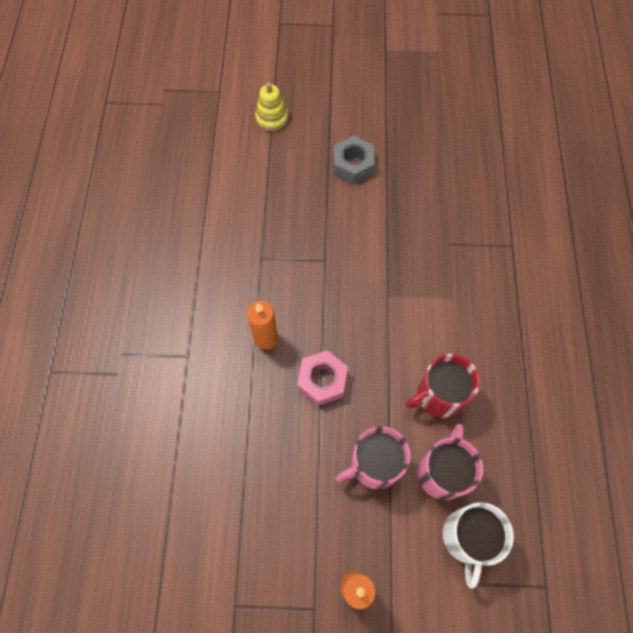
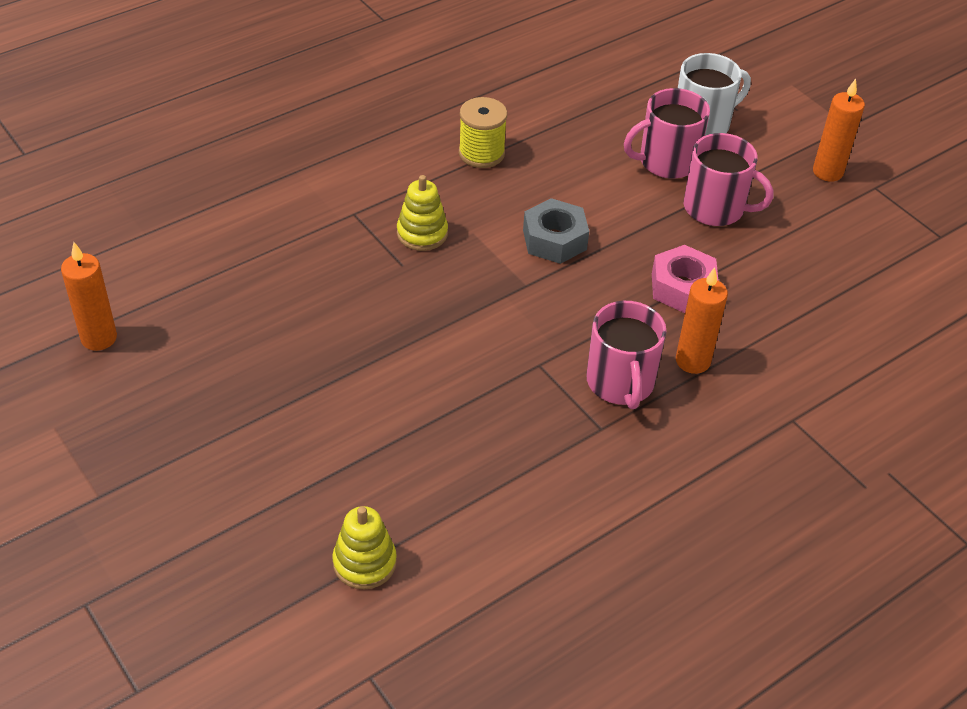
camera: 130 degrees left, 20 degrees down
grey nut [334,136,374,184] -> grey nut moved to [523,198,589,264]
red mug [405,354,480,418] -> none
none -> orange candle [61,242,117,351]
none -> yellow stacking toy [397,175,448,251]
none -> yellow spool [459,97,507,168]
none -> pink mug [586,301,667,409]

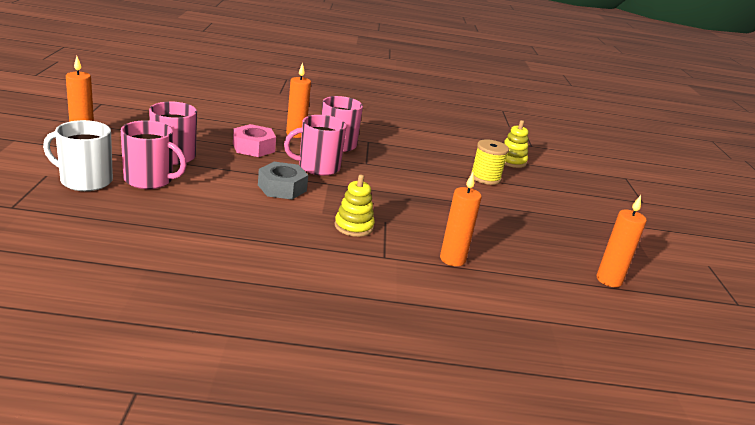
camera: 145 degrees left, 20 degrees down
yellow spool [459,97,507,168] -> yellow spool moved to [471,140,509,185]
none -> pink mug [284,115,347,176]
none -> orange candle [440,172,482,266]

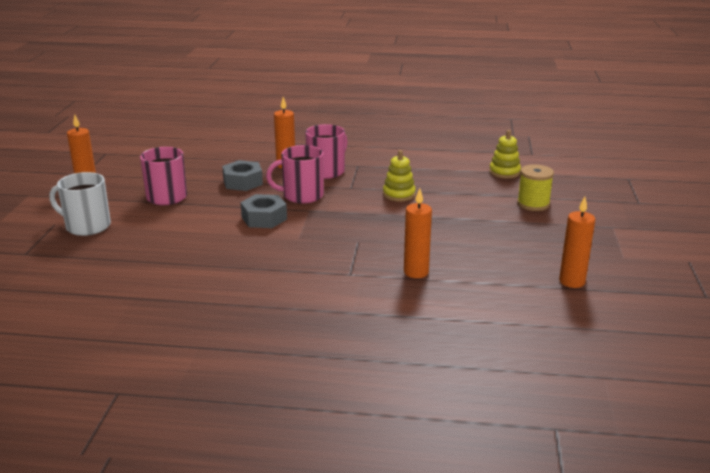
camera: 10 degrees right, 0 degrees up
pink mug [121,120,187,189] -> none
pink nut [233,124,276,157] -> grey nut [222,160,263,191]
yellow stacking toy [335,175,375,237] -> yellow stacking toy moved to [383,150,416,202]
yellow spool [471,140,509,185] -> yellow spool moved to [517,164,554,211]

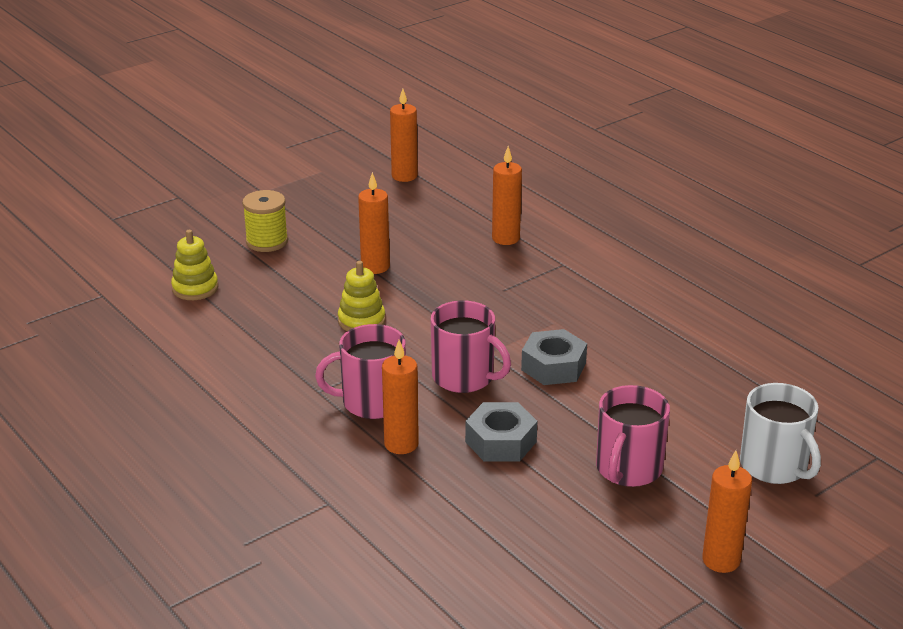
camera: 135 degrees left, 5 degrees up
none -> orange candle [358,172,390,274]

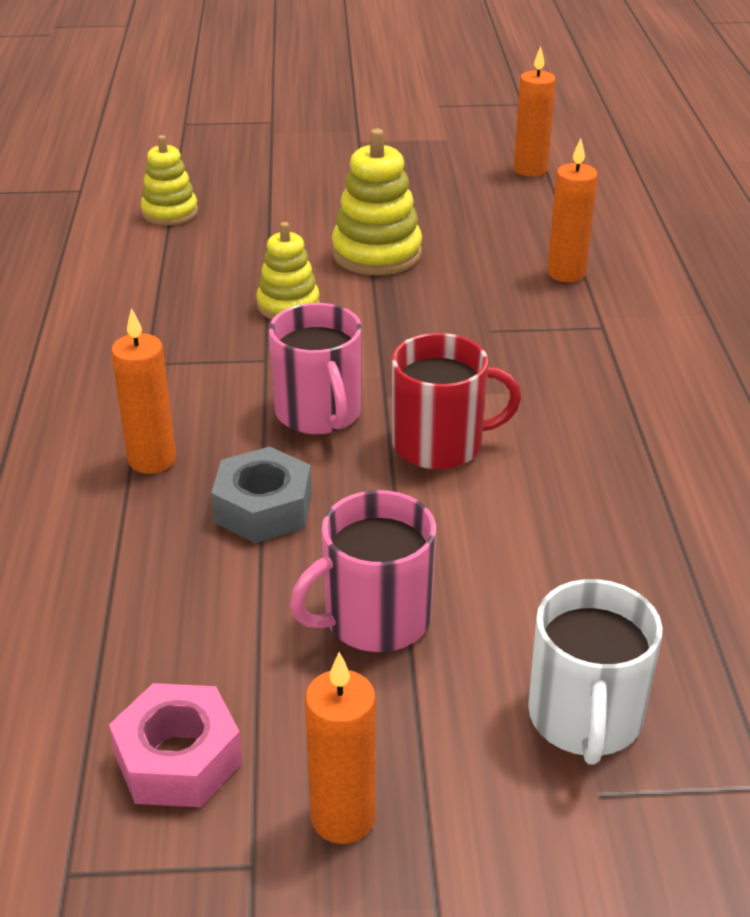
camera: 35 degrees right, 5 degrees up
yellow spool [242,190,288,252] -> none
pink mug [315,324,406,419] -> none
orange candle [358,172,390,274] -> yellow stacking toy [332,129,422,275]
grey nut [521,329,587,385] -> red mug [392,333,521,469]
none -> pink nut [109,683,243,807]

